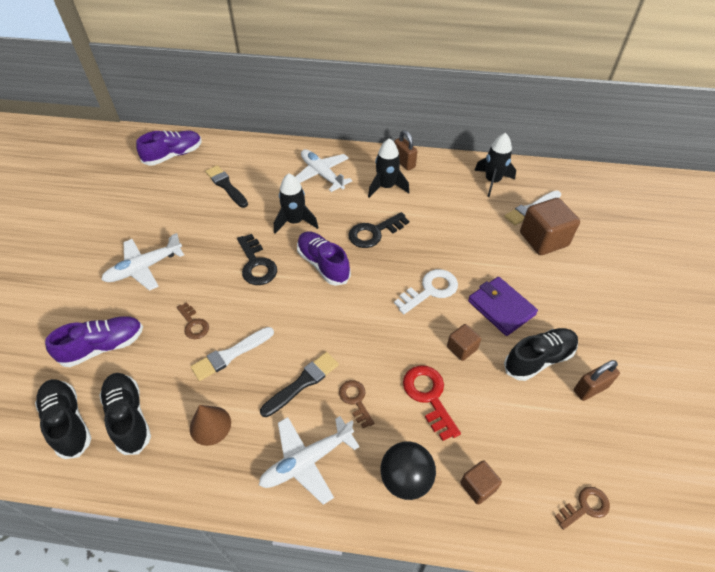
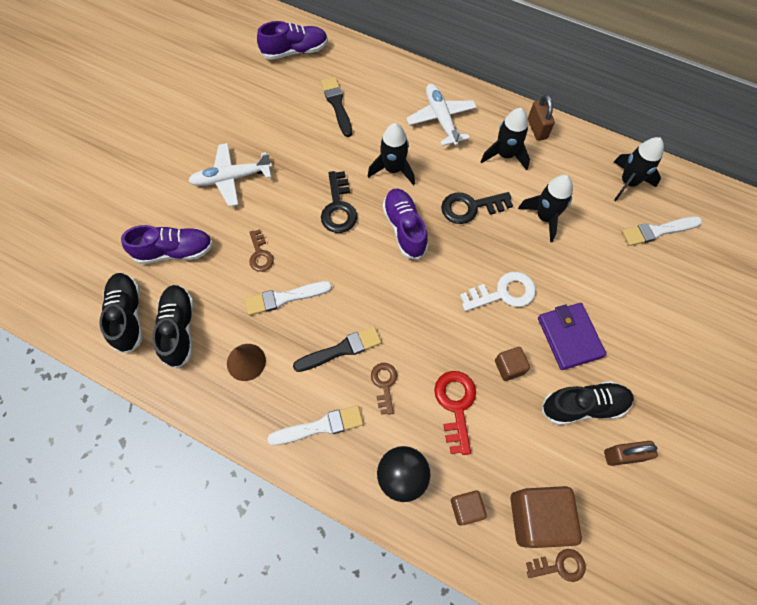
camera: 20 degrees right, 15 degrees up
white plane [259,416,360,505] -> white brush [267,405,363,445]
brown cube [520,198,580,255] -> brown cube moved to [510,486,582,548]
none -> black rocket [518,175,573,242]

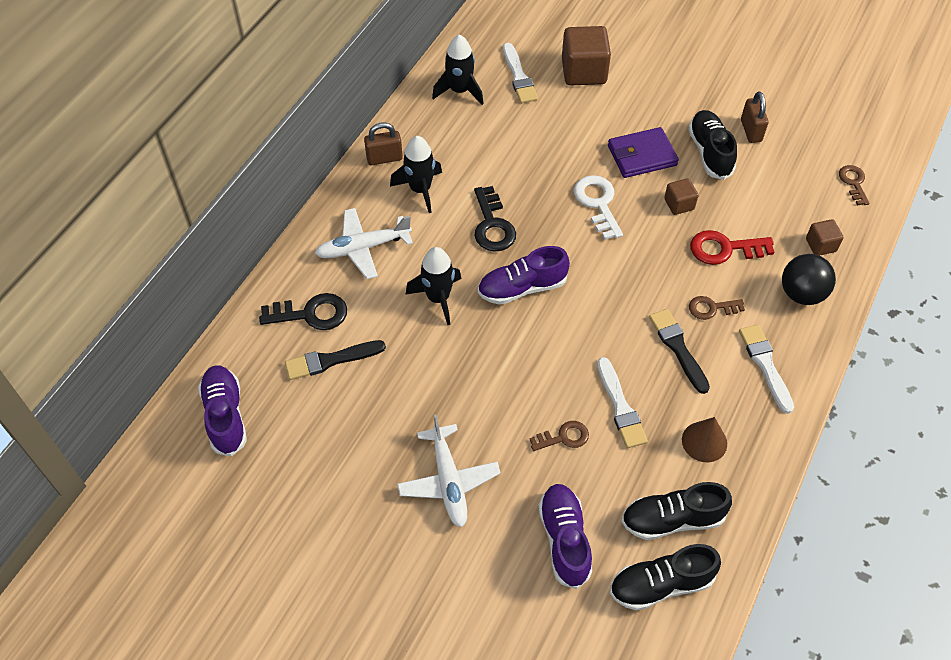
camera: 90 degrees left, 10 degrees down
black key [321,171,357,233] -> black key moved to [259,293,347,330]
brown cube [510,486,582,548] -> brown cube moved to [562,26,611,86]
black rocket [518,175,573,242] -> none

